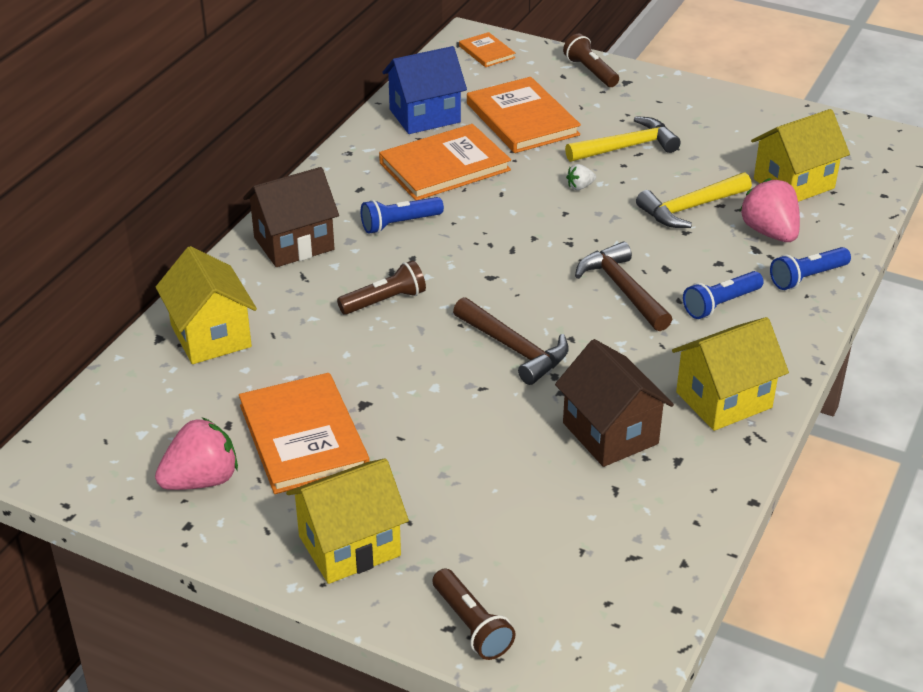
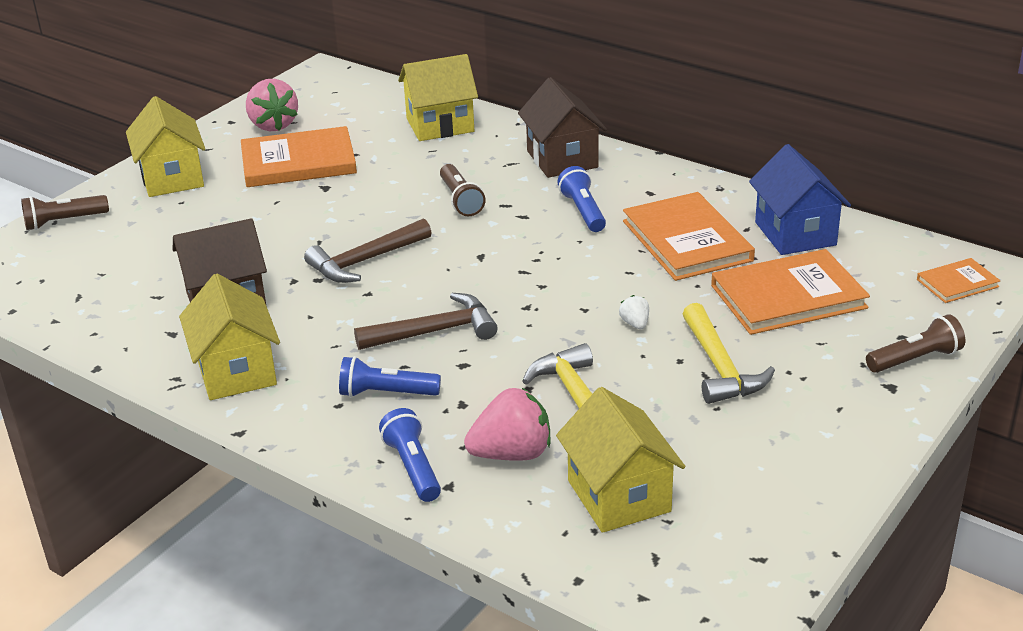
camera: 100 degrees right, 5 degrees down
blue flashlight [683,271,764,319] -> blue flashlight turned 60 degrees counterclockwise [339,356,441,397]

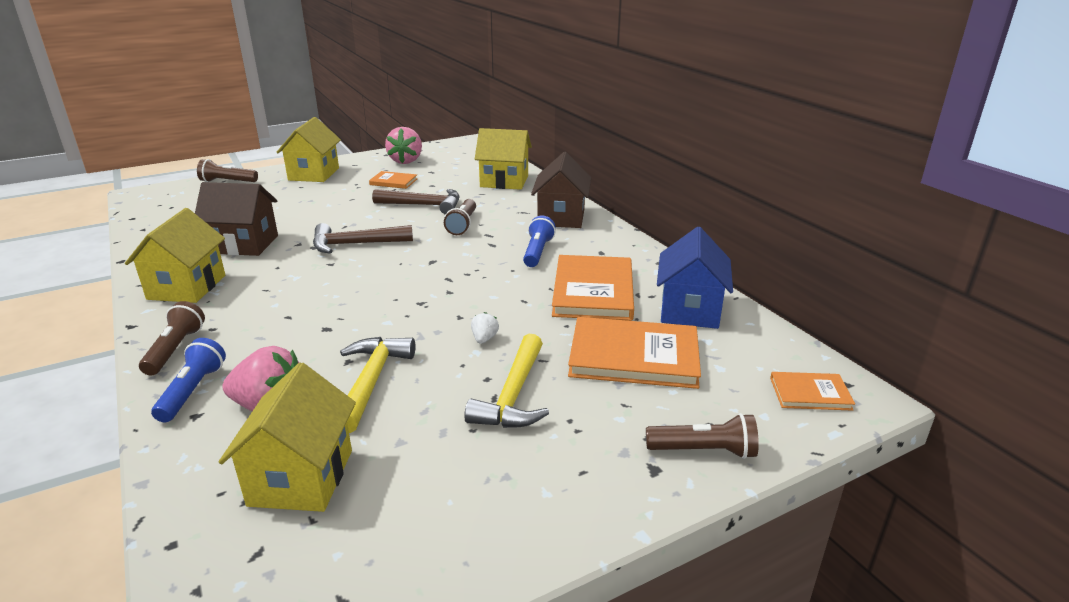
camera: 25 degrees right, 5 degrees down
orange book [241,126,357,187] -> orange book [369,171,418,189], size x0.51
blue flashlight [339,356,441,397] -> none
brown hammer [354,293,498,350] -> brown hammer moved to [372,189,459,215]
none -> brown flashlight [139,301,205,376]

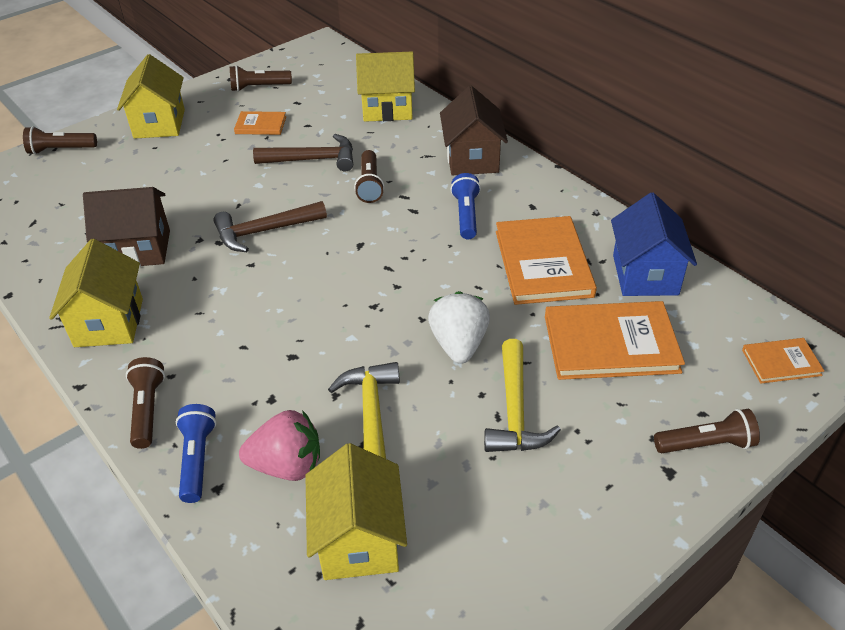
camera: 10 degrees left, 15 degrees up
pink strawberry [385,127,422,164] -> brown flashlight [230,65,292,92]
white strawberry [471,312,499,344] -> white strawberry [428,291,490,364], size x2.13

